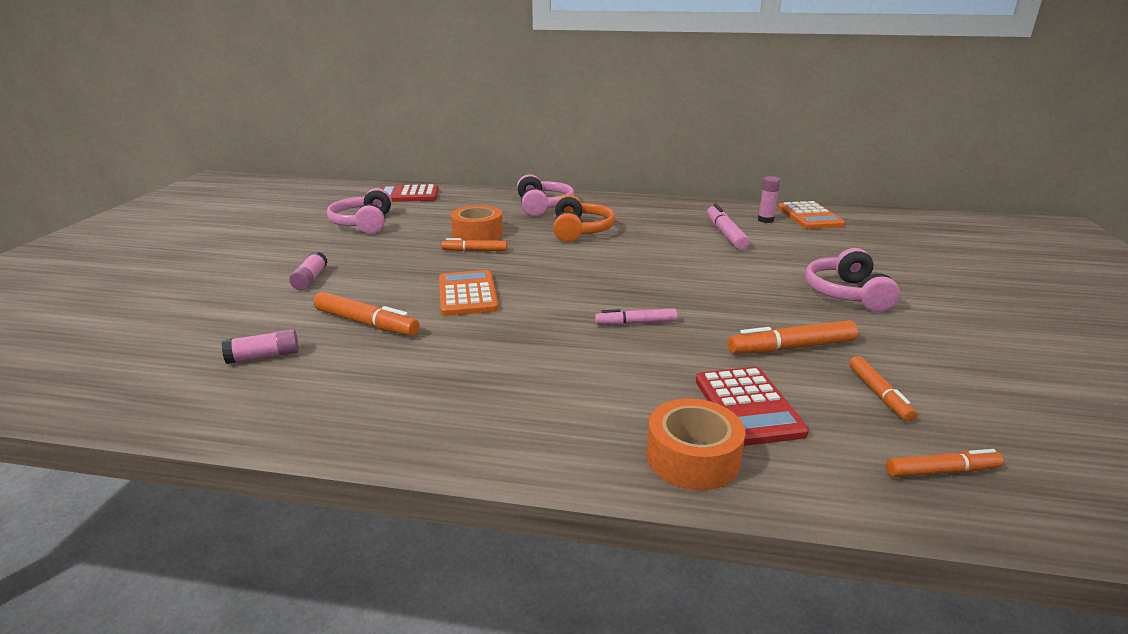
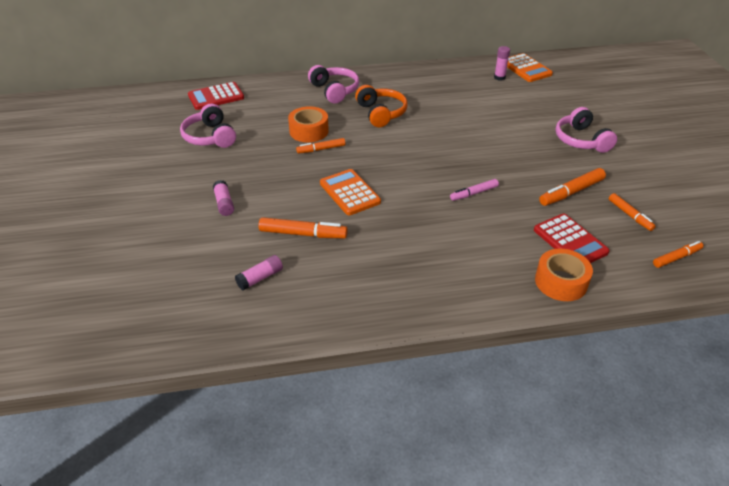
camera: 20 degrees left, 15 degrees up
pink marker [707,204,750,250] -> none

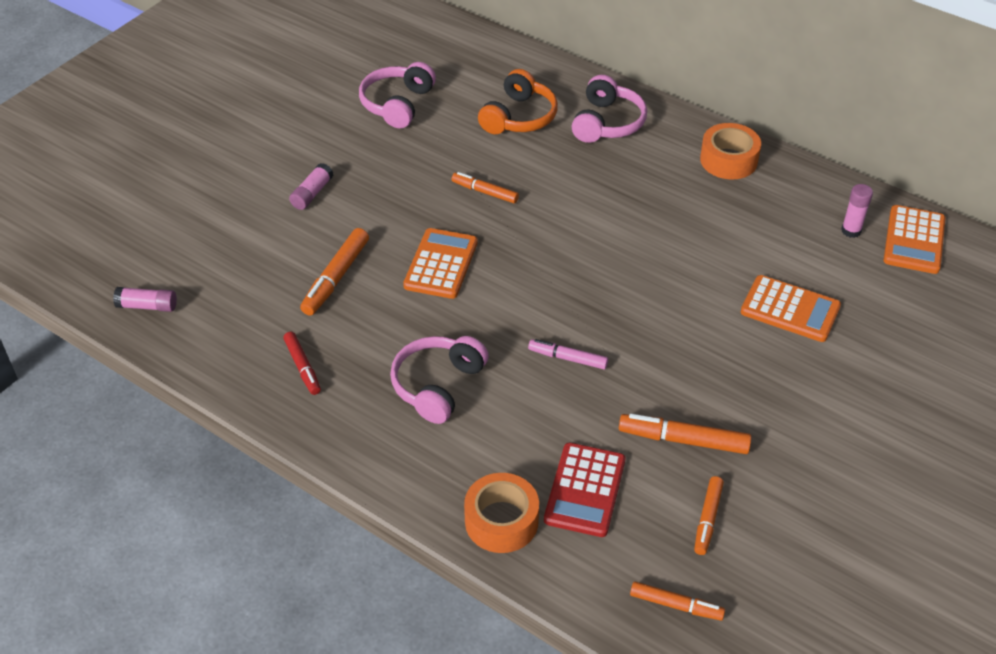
camera: 45 degrees right, 5 degrees up
red calculator [188,82,244,110] -> none
pink glue stick [235,255,283,290] -> pink glue stick moved to [113,287,177,312]
orange marker [258,217,348,238] -> orange marker turned 60 degrees clockwise [300,228,369,316]
orange tape [288,106,329,142] -> orange tape moved to [700,123,761,179]
orange headphones [355,85,408,127] -> orange headphones moved to [478,69,558,134]
pink headphones [555,107,617,153] -> pink headphones moved to [390,336,489,424]
none -> red marker [283,332,321,395]
none -> orange calculator [741,275,841,342]

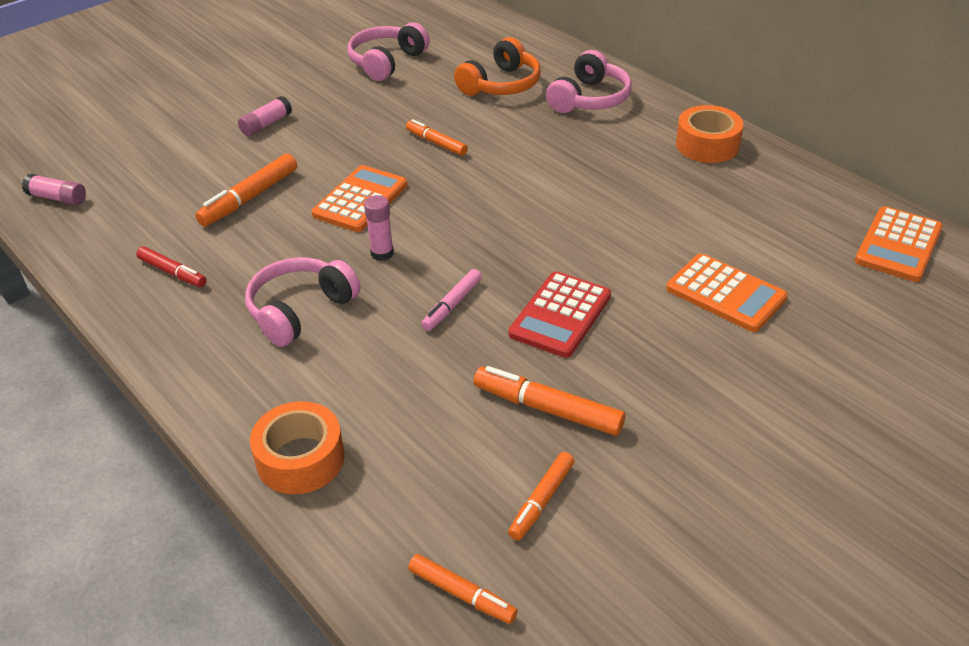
camera: 15 degrees right, 5 degrees down
red marker [283,332,321,395] -> red marker turned 45 degrees counterclockwise [136,247,207,287]
pink marker [528,339,608,369] -> pink marker turned 90 degrees counterclockwise [421,269,482,331]
red calculator [544,443,625,537] -> red calculator moved to [509,271,611,358]
pink glue stick [841,184,873,238] -> pink glue stick moved to [364,195,394,261]

